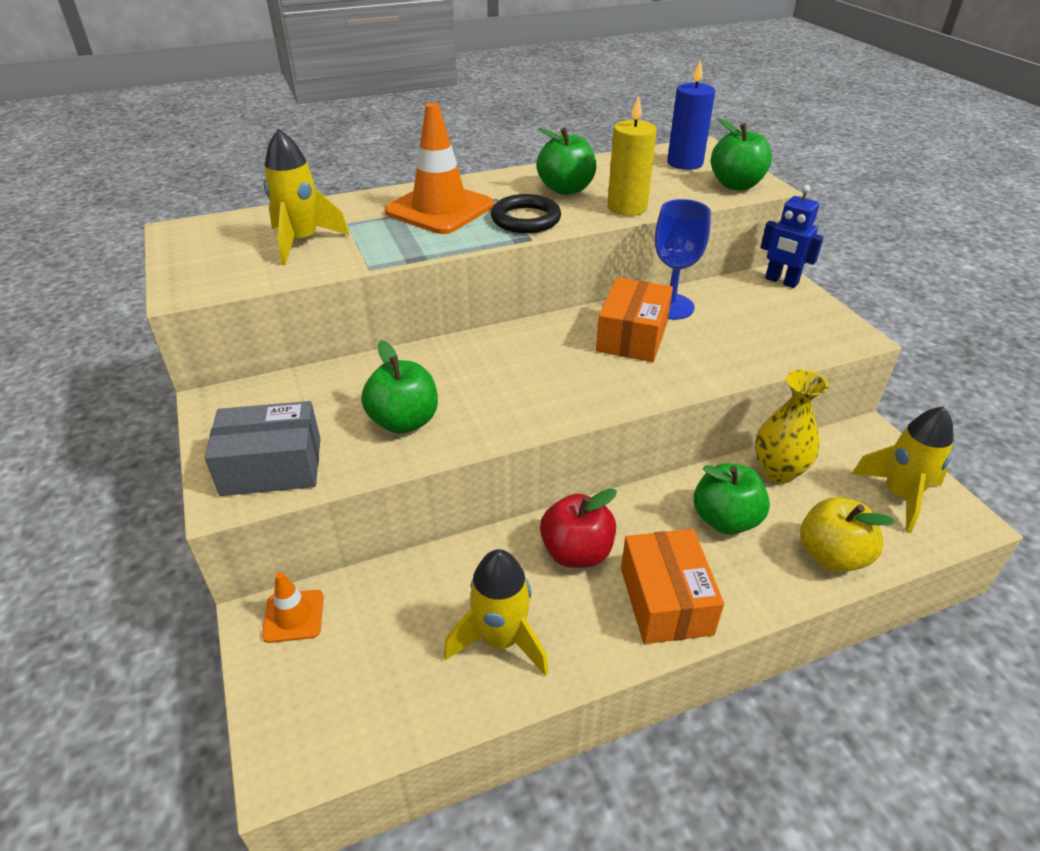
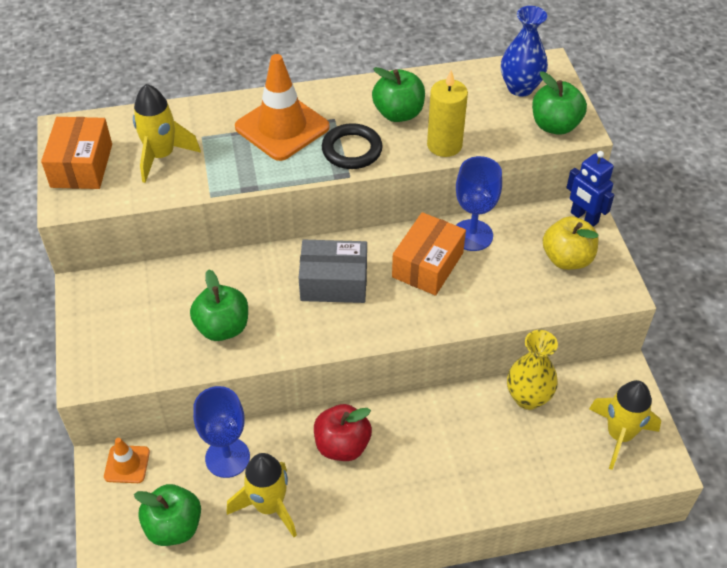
camera: 10 degrees right, 10 degrees up
grey box [205,401,320,496] -> grey box moved to [299,240,367,303]
orange box [621,529,724,644] -> orange box moved to [41,117,112,189]
blue candle [667,59,715,170] -> blue vase [501,6,548,97]
green apple [694,463,770,534] -> green apple moved to [134,484,201,546]
yellow apple [800,497,895,572] -> yellow apple moved to [543,216,598,270]
none -> blue goblet [193,386,250,478]

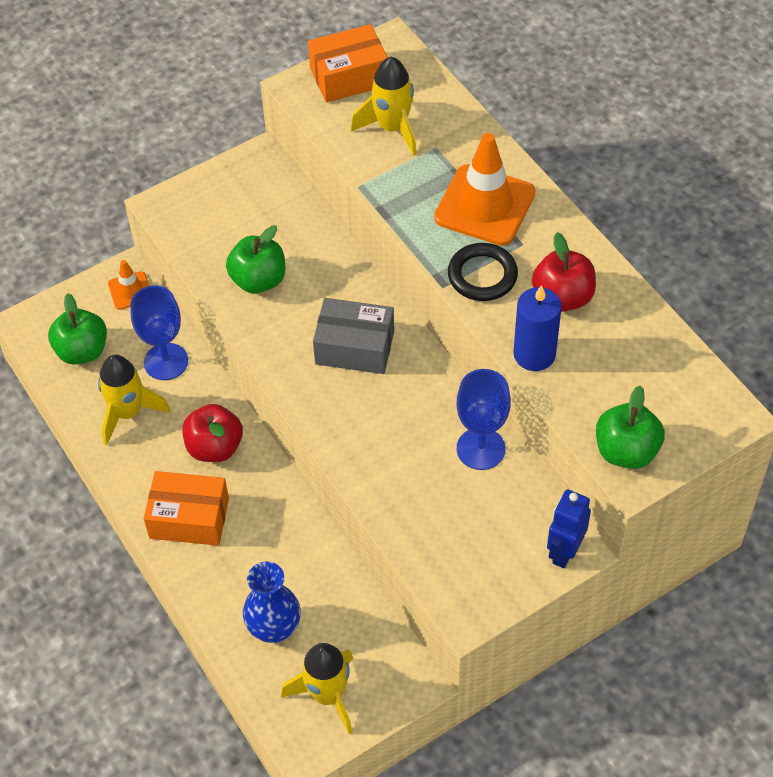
camera: 70 degrees right, 5 degrees up
grey box [299,240,367,303] -> grey box turned 60 degrees counterclockwise [313,298,394,374]
green apple [372,67,425,122] -> red apple [532,232,596,312]
orange box [392,212,466,296] -> orange box moved to [144,471,229,546]
yellow candle [427,70,468,157] -> blue candle [514,285,562,371]
blue vase [501,6,548,97] -> blue vase moved to [243,562,301,643]
yellow vase [507,330,558,410] -> none
yellow apple [543,216,598,270] -> none

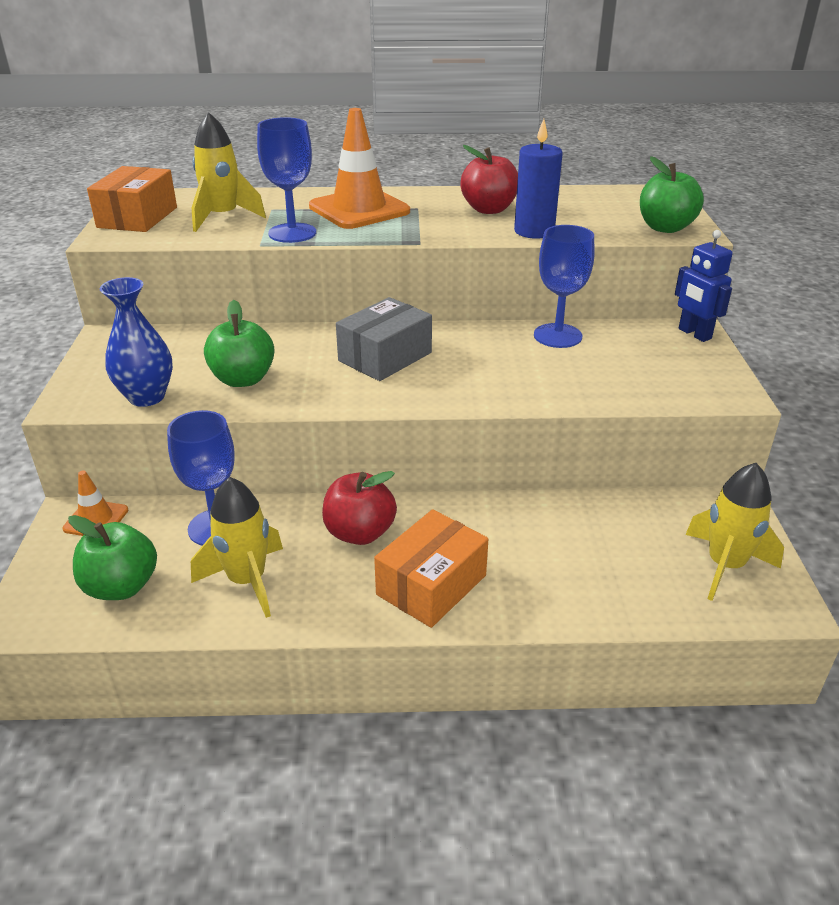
camera: 60 degrees left, 20 degrees down
blue vase [243,562,301,643] -> blue vase moved to [100,277,173,407]
black ring [448,243,518,301] -> none
none -> blue goblet [257,117,316,243]

